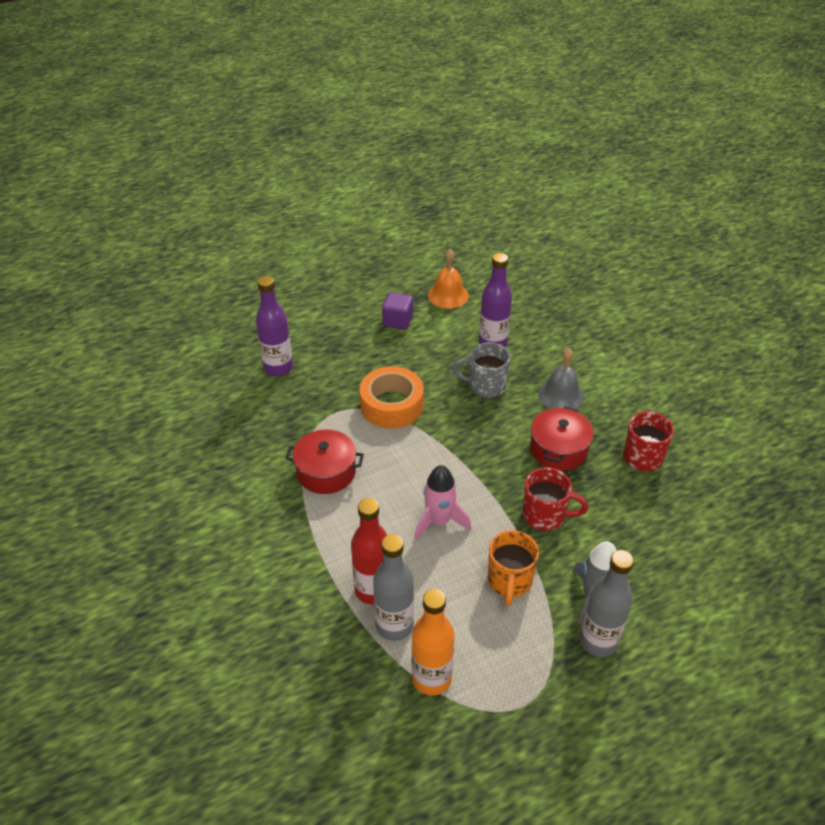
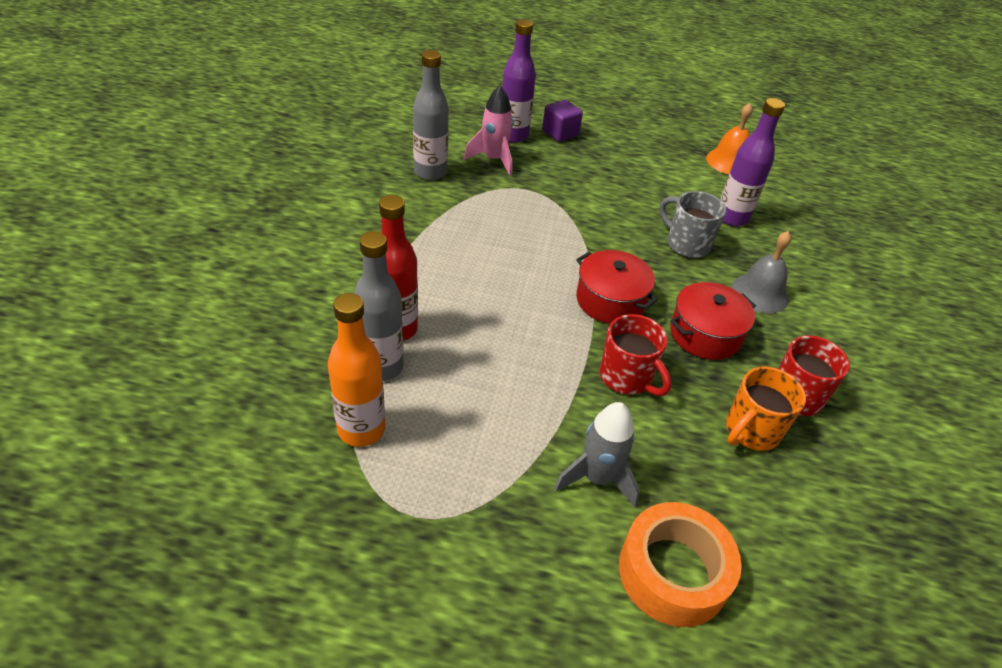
camera: 35 degrees right, 0 degrees up
red pot [285,430,364,494] -> red pot moved to [576,250,658,324]
orange tape [360,366,424,429] -> orange tape moved to [619,502,742,627]
purple cube [382,292,413,330] -> purple cube moved to [542,100,583,142]
pink rocket [414,465,471,540] -> pink rocket moved to [464,85,513,176]
orange mug [488,530,539,606] -> orange mug moved to [726,366,806,451]
grey bottle [580,550,634,657] -> grey bottle moved to [413,50,449,180]

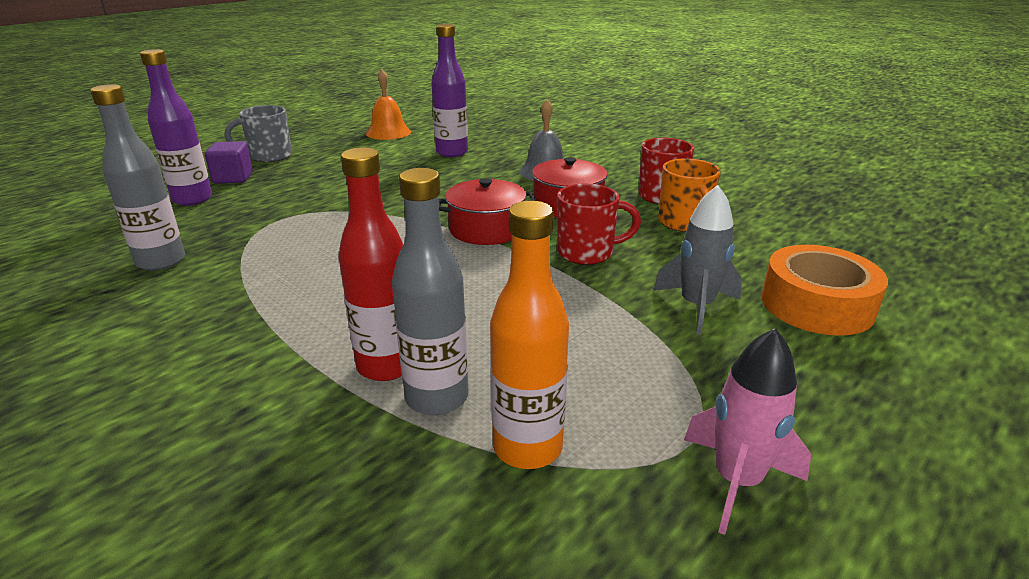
camera: 55 degrees left, 15 degrees down
pink rocket [464,85,513,176] -> pink rocket moved to [684,328,811,535]
grey mug [660,191,726,258] -> grey mug moved to [225,105,292,162]

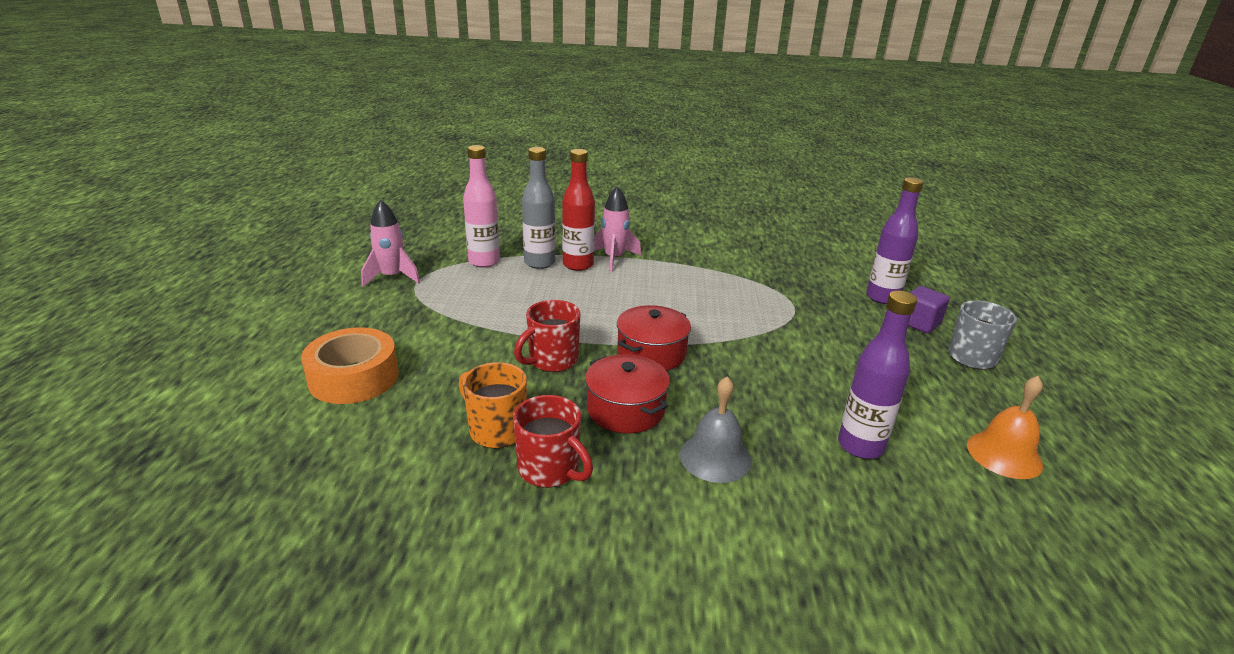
camera: 140 degrees right, 0 degrees up
grey bottle [90,84,185,271] -> none
orange bottle [490,201,569,469] -> pink bottle [463,145,500,268]
grey rocket [653,185,742,335] -> none
none -> pink rocket [594,186,641,272]

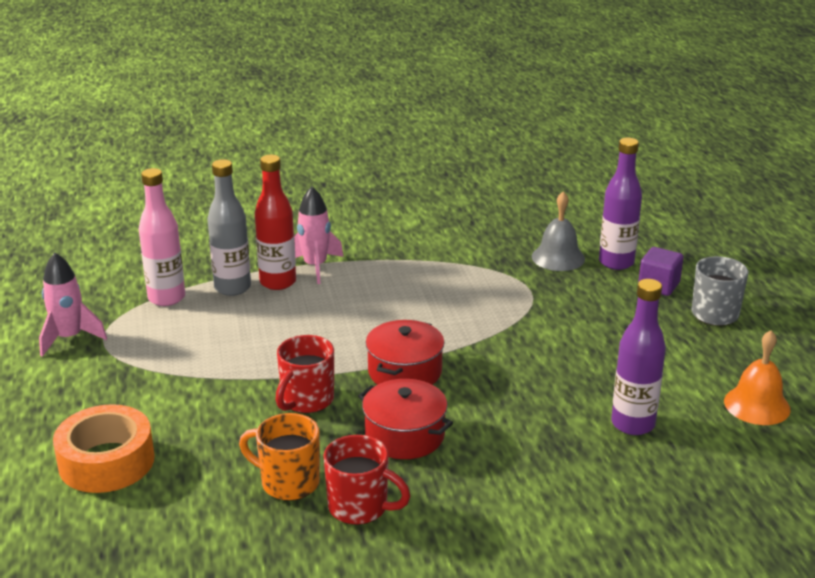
camera: 15 degrees left, 0 degrees up
grey bell [680,376,751,483] -> grey bell moved to [532,191,585,271]

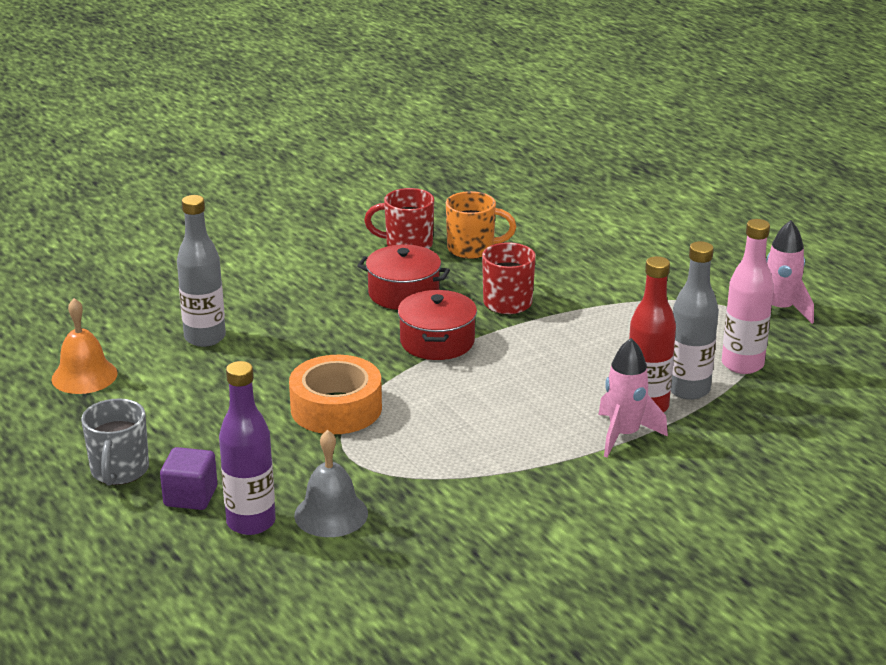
camera: 160 degrees right, 0 degrees up
orange tape [53,404,155,493] -> orange tape moved to [289,355,382,434]
purple bottle [611,279,666,435] -> grey bottle [177,195,226,347]

